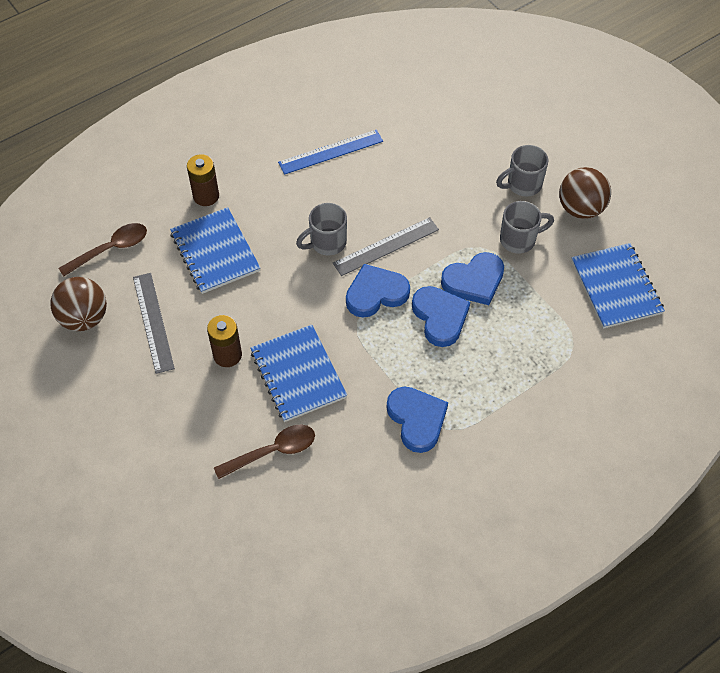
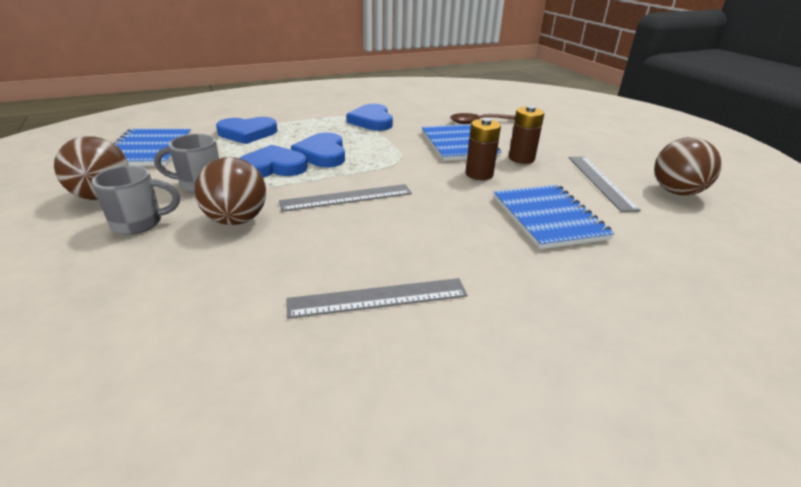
camera: 170 degrees left, 25 degrees down
brown spoon [59,223,147,276] -> none
brown battery [187,154,219,206] -> brown battery moved to [465,118,501,180]
blue ruler [278,129,383,175] -> grey ruler [286,278,468,319]
grey mug [296,203,347,255] -> none
blue heart [346,264,410,317] -> blue heart moved to [216,117,277,144]
none -> brown ball [195,157,266,225]

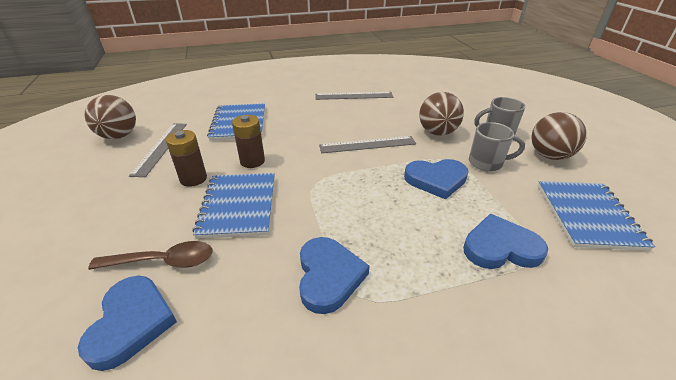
camera: 170 degrees left, 5 degrees up
blue heart [291,132,345,167] -> blue heart moved to [78,276,177,371]

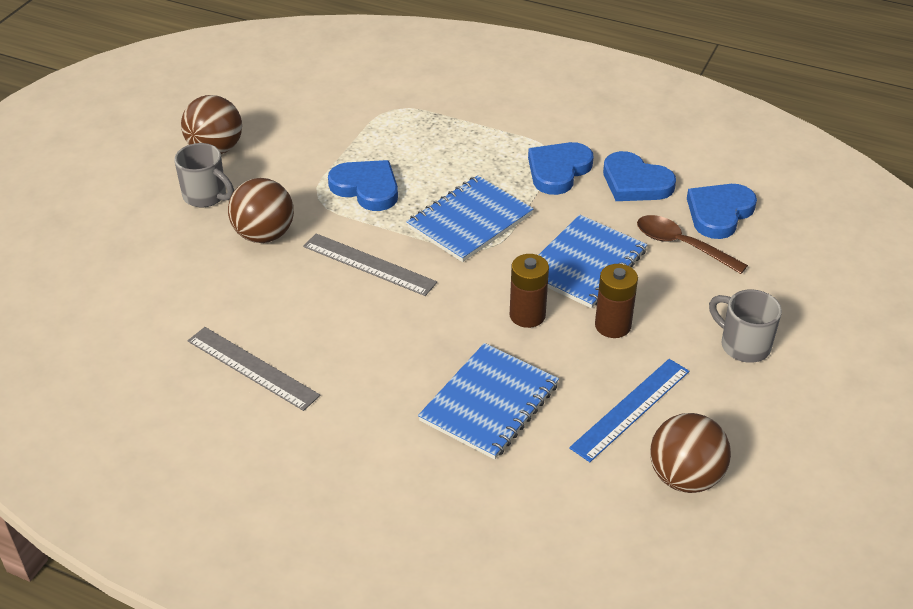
camera: 140 degrees left, 5 degrees up
grey ruler [129,123,187,177] -> blue ruler [569,359,689,462]
blue heart [463,214,548,269] -> blue heart moved to [603,151,676,201]
grey mug [469,122,525,171] -> grey mug moved to [709,290,782,363]
blue notebook [538,181,655,251] -> blue notebook moved to [406,175,534,262]

